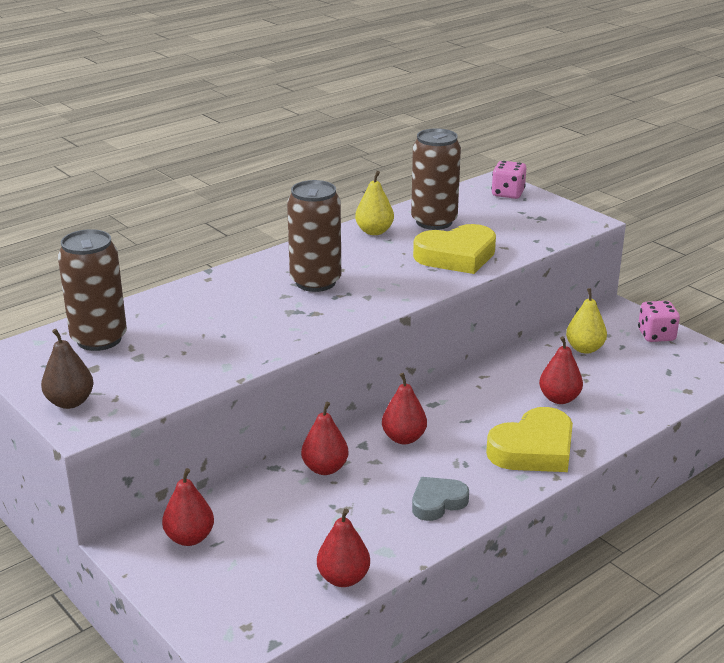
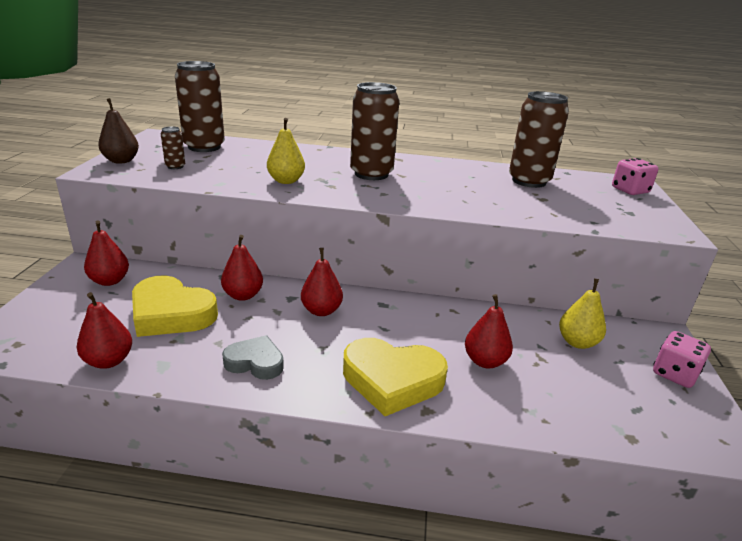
camera: 45 degrees right, 0 degrees up
yellow pear [355,171,394,235] -> yellow pear moved to [267,118,305,184]
yellow heart [413,224,496,274] -> yellow heart moved to [132,276,218,337]
none -> brown can [161,126,185,169]

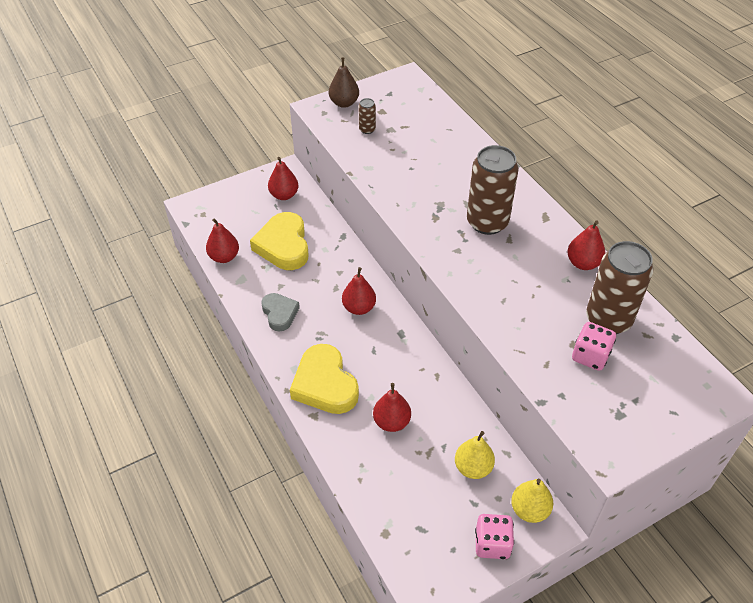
camera: 55 degrees right, 20 degrees up
brown can [175,61,225,152] -> none
red pear [221,235,263,301] -> red pear moved to [567,220,605,270]
yellow pear [267,118,305,184] -> yellow pear moved to [511,479,553,523]
pink dice [612,158,659,195] -> pink dice moved to [572,322,616,371]

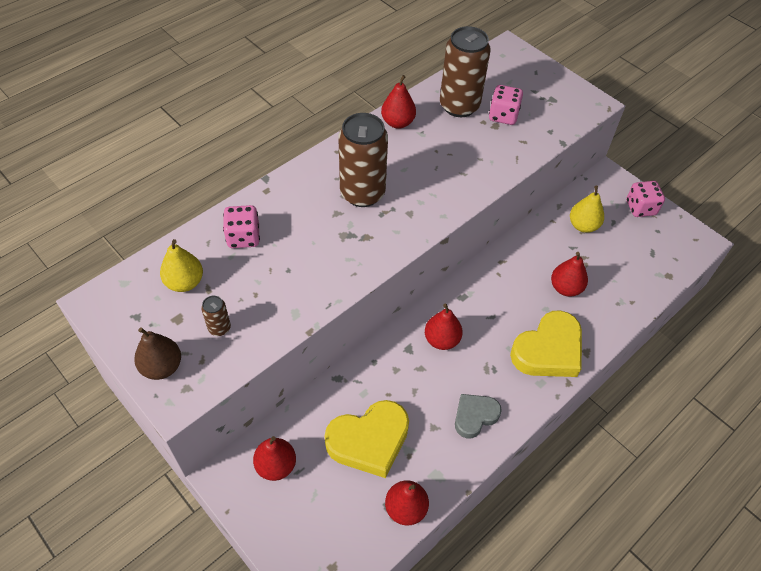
camera: 105 degrees left, 5 degrees up
yellow pear [511,479,553,523] -> yellow pear moved to [160,239,203,292]
none -> pink dice [223,205,260,248]

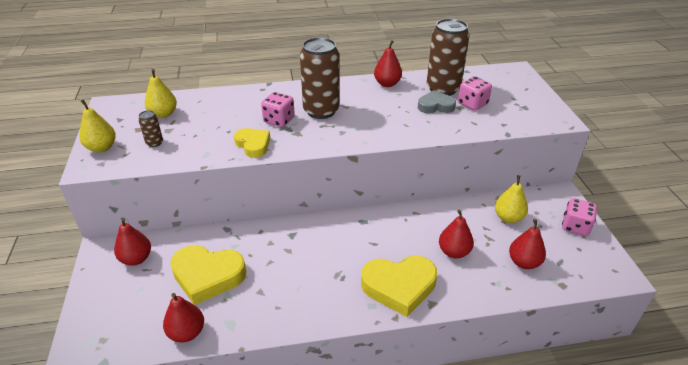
camera: 35 degrees right, 15 degrees down
brown pear [134,328,181,380] -> yellow pear [79,99,116,153]
pink dice [223,205,260,248] -> pink dice moved to [261,92,295,127]
red pear [425,304,463,350] -> red pear moved to [509,219,546,269]
grey heart [455,394,502,438] -> grey heart moved to [418,90,456,113]
none -> yellow heart [234,128,270,158]

